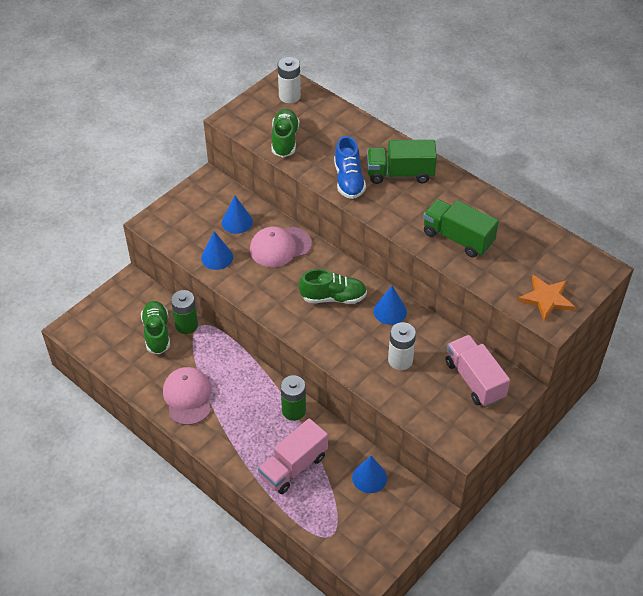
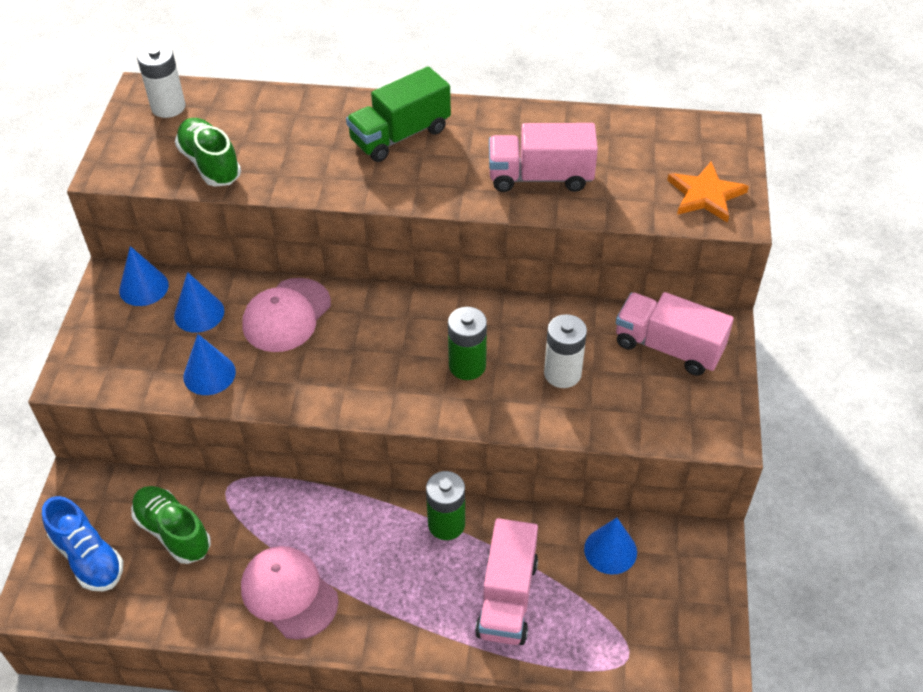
camera: 35 degrees left, 0 degrees up
green battery [171,290,198,334] -> green battery moved to [448,307,487,380]
green shoe [299,269,367,304] -> none
blue shoe [334,136,366,199] -> blue shoe moved to [42,496,123,591]
blue cone [373,286,407,325] -> blue cone moved to [119,246,169,306]
green truck [423,199,499,258] -> pink truck [489,123,598,192]

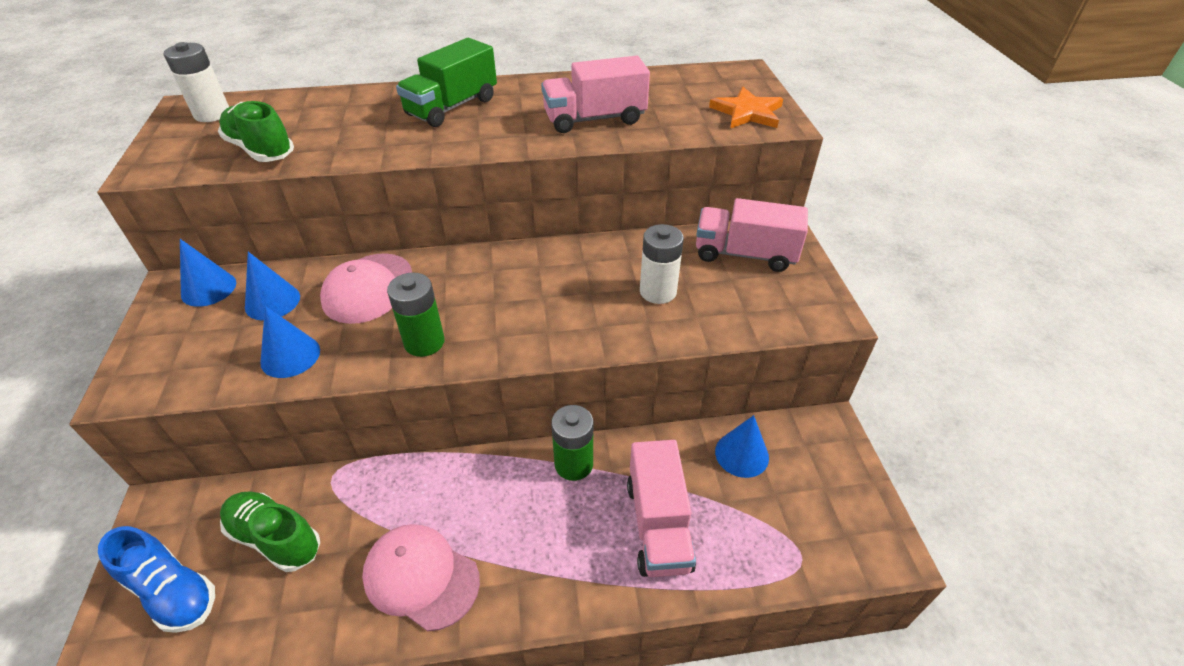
camera: 15 degrees left, 5 degrees down
green battery [448,307,487,380] -> green battery moved to [387,272,445,357]

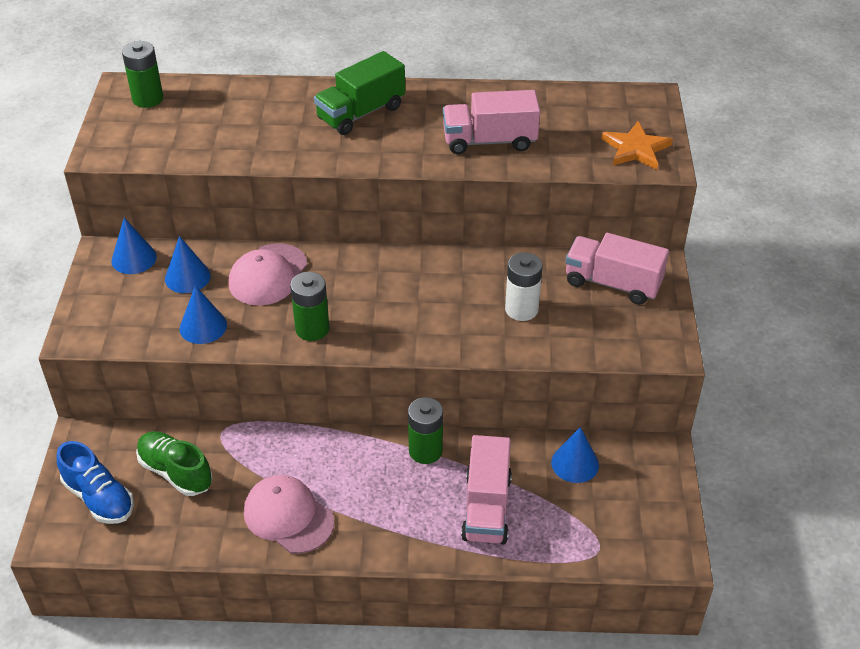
camera: 10 degrees right, 0 degrees up
white battery [164,42,229,122] -> green battery [122,41,163,108]
green shoe [218,101,294,162] -> none

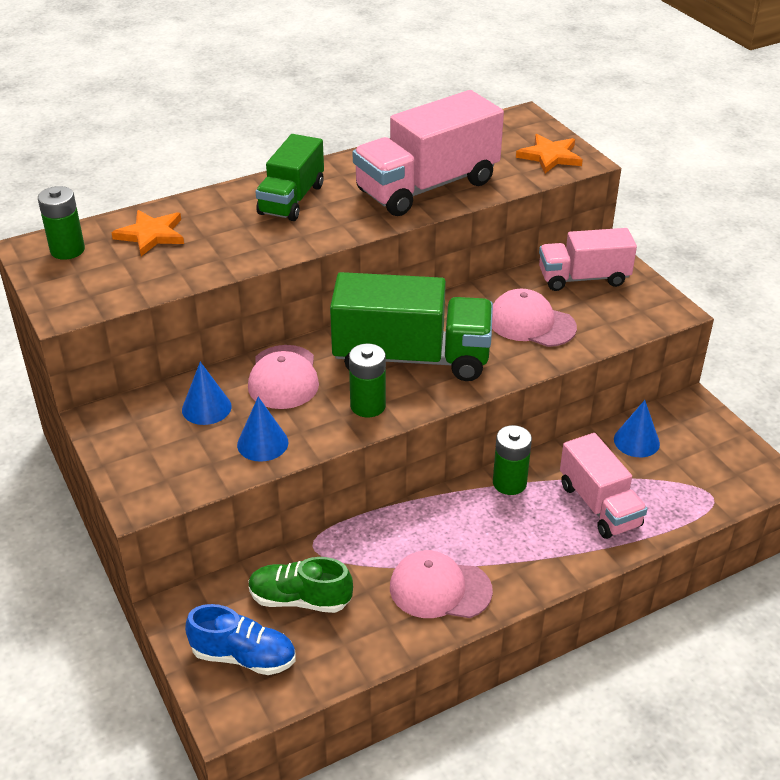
camera: 30 degrees left, 5 degrees down
blue cone [111,218,157,274] -> none
pink truck [443,90,540,154] -> pink truck [353,90,504,216], size x1.59
white battery [505,252,543,321] -> pink cap [492,289,577,347]
none -> orange star [111,210,184,256]
none -> green truck [330,272,493,381]

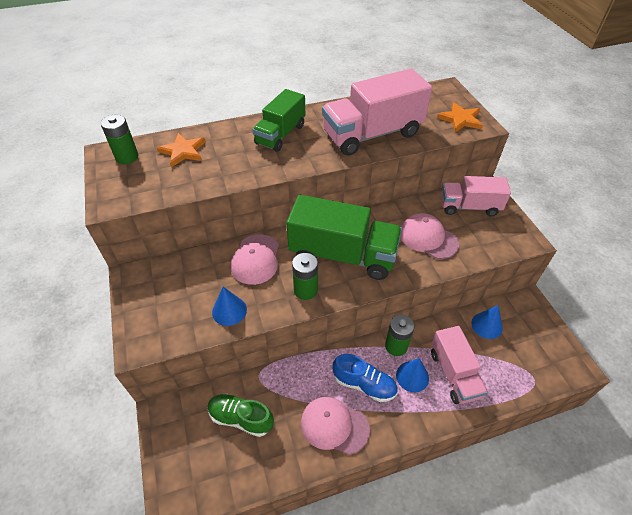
camera: 10 degrees right, 10 degrees up
blue cone [182,362,232,425] -> blue cone moved to [396,358,429,392]
blue shoe [185,604,296,675] -> blue shoe moved to [332,354,398,402]

